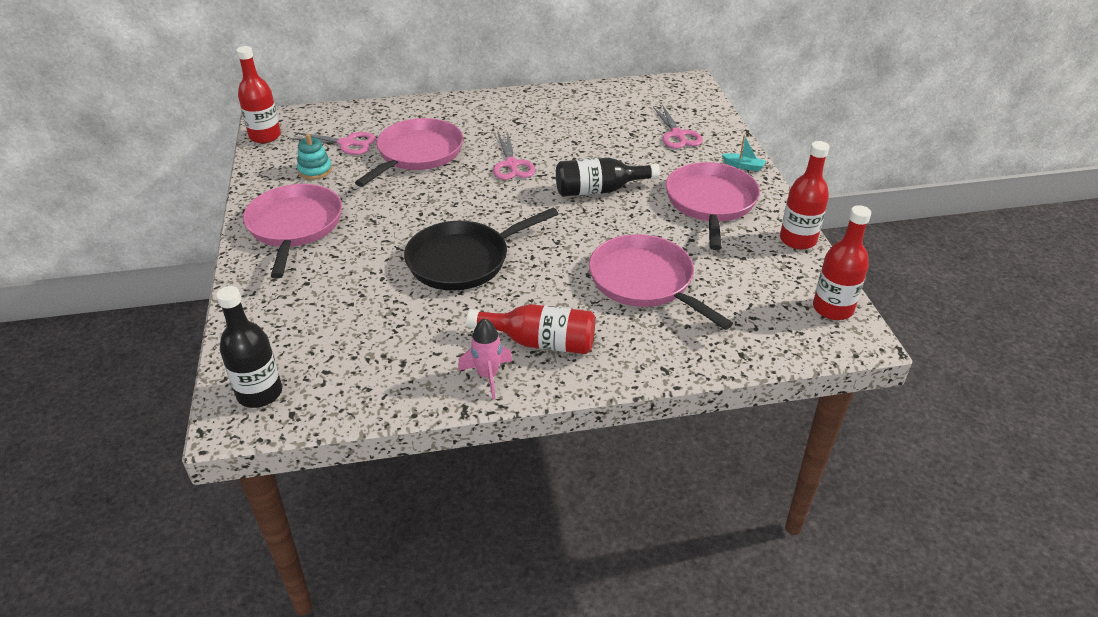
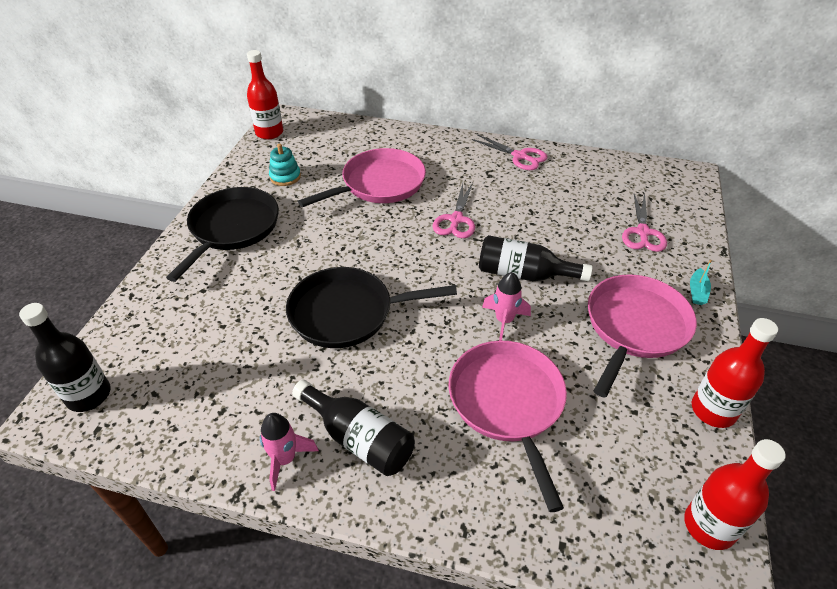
camera: 25 degrees right, 5 degrees up
pink pan [243,184,342,279] -> black pan [166,187,279,282]
pink scissors [290,132,376,155] -> pink scissors moved to [472,134,547,170]
red bottle [467,304,595,354] -> black bottle [292,380,415,476]
turquoise boat [722,135,766,171] -> turquoise boat turned 60 degrees clockwise [690,260,712,305]
none -> pink rocket [482,272,531,341]

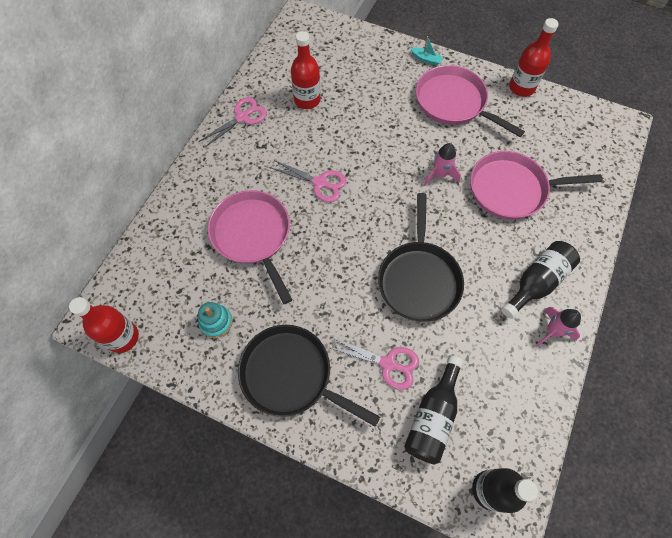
camera: 80 degrees left, 20 degrees up
black bottle [479,235,593,281] -> black bottle moved to [404,356,464,464]
pink scissors [622,193,667,252] -> pink scissors moved to [328,337,419,390]
red bottle [684,439,786,550] -> red bottle moved to [291,31,321,109]

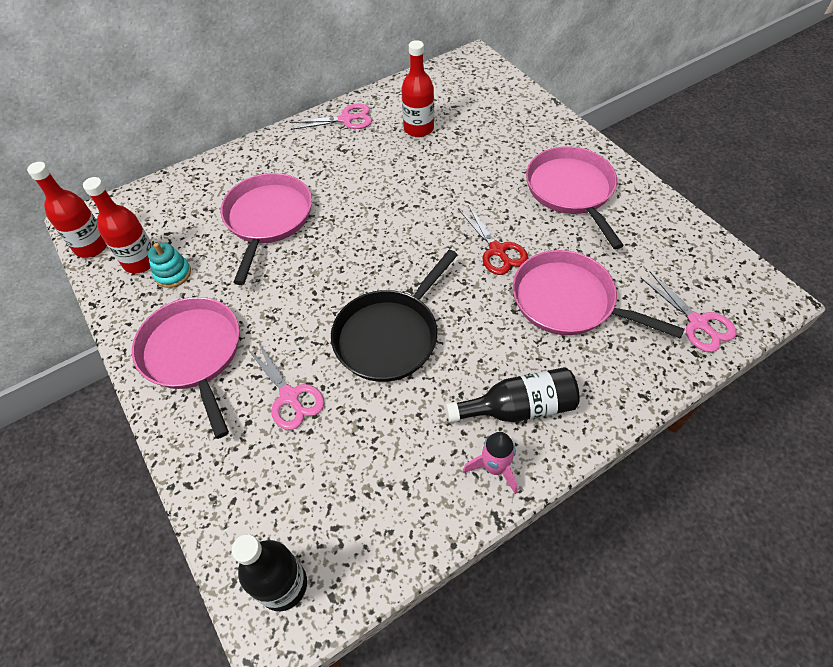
camera: 35 degrees right, 10 degrees down
black pan [238,325,380,427] -> pink pan [132,297,239,439]
pink scissors [271,160,347,202] -> pink scissors moved to [641,272,737,352]
black bottle [404,356,464,464] -> none
turquoise boat [411,36,443,66] -> none
pink rocket [424,143,461,186] -> red scissors [459,205,528,275]
red bottle [509,18,559,97] -> red bottle moved to [83,177,153,274]

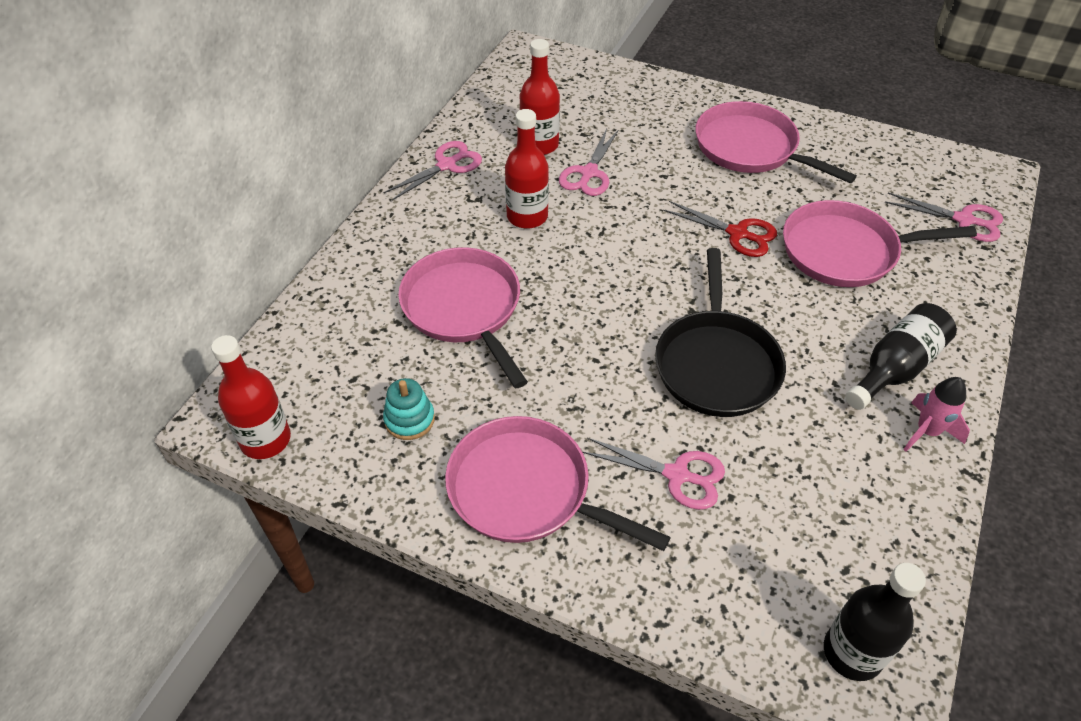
camera: 35 degrees left, 5 degrees down
red bottle [83,177,153,274] -> red bottle moved to [505,109,549,229]
none -> pink scissors [559,129,619,196]

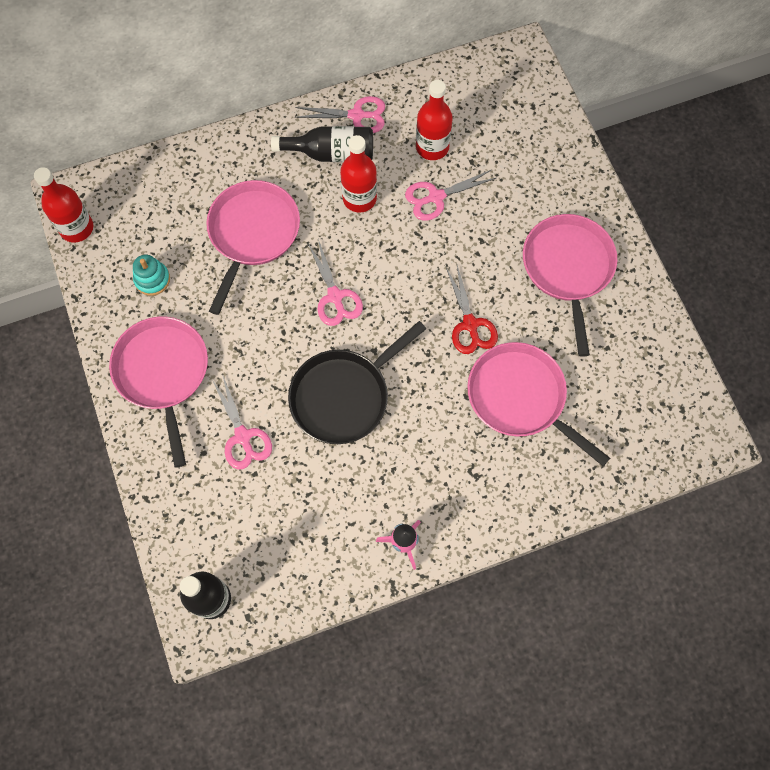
camera: 45 degrees right, 20 degrees up
black bottle [845,303,957,410] -> black bottle moved to [271,126,373,162]
pink scissors [885,193,1003,242] -> pink scissors moved to [308,239,363,326]

